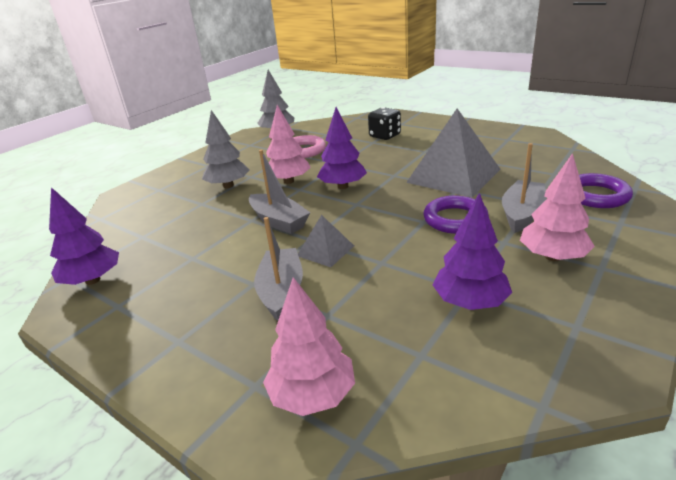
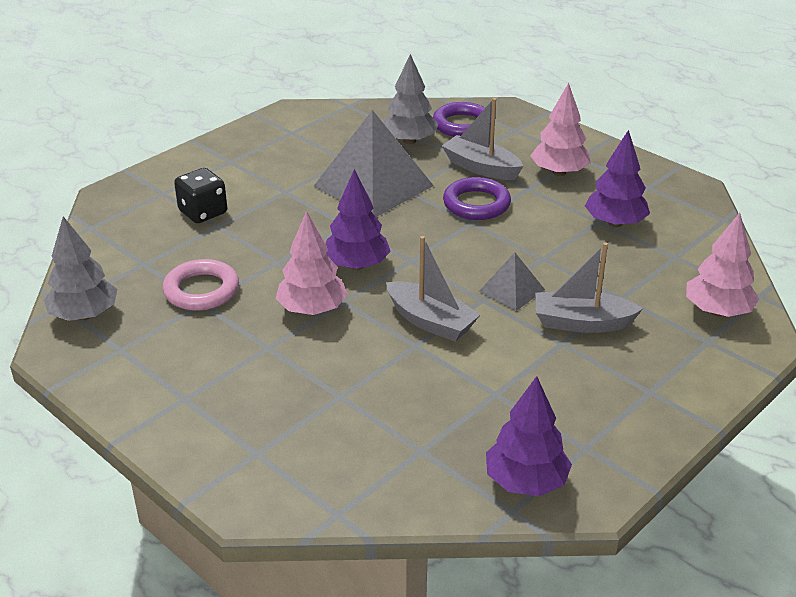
camera: 85 degrees left, 5 degrees up
grey tree [202,110,249,188] -> grey tree moved to [383,54,438,144]
grey boat [249,150,310,234] -> grey boat turned 75 degrees clockwise [386,236,481,341]

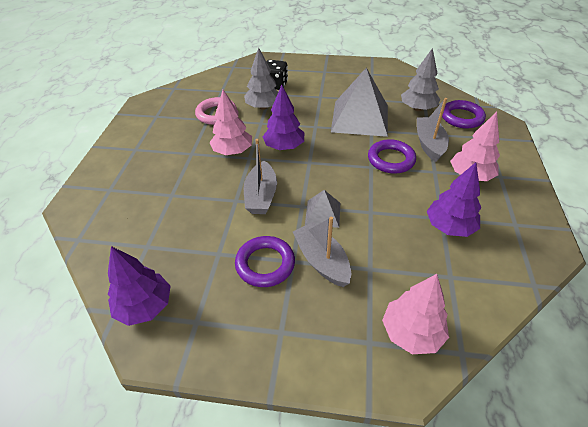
camera: 55 degrees right, 10 degrees up
grey tree [44,216,117,321] -> grey tree moved to [244,48,278,110]
none -> purple ring [235,236,295,287]

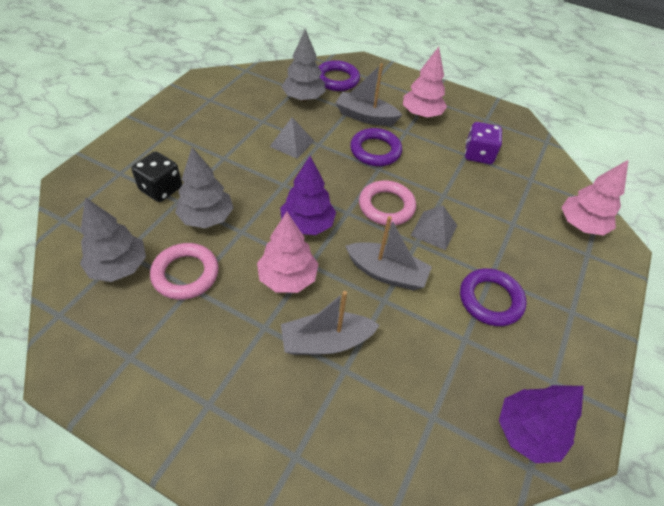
camera: 75 degrees left, 5 degrees up
grey boat [293,216,351,287] -> grey boat moved to [281,291,380,355]
grey pyramid [331,68,388,137] -> grey pyramid [269,117,314,159], size x0.49
purple tree [427,162,481,237] -> purple dice [465,122,502,164]
none -> grey tree [80,197,146,282]
none -> pink ring [359,181,416,226]

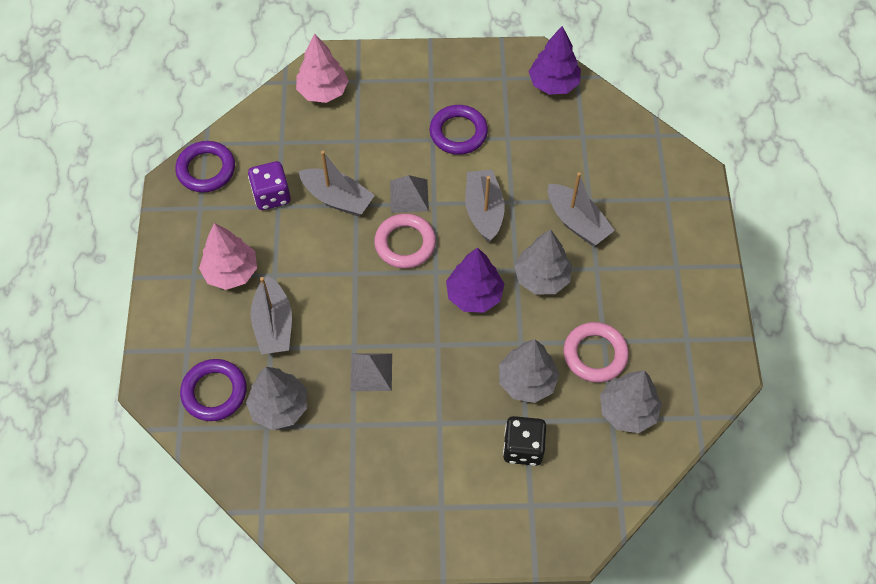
camera: 115 degrees left, 10 degrees up
pink tree [257,212,318,293] -> grey tree [514,229,572,295]
purple ring [350,128,402,166] -> purple ring moved to [175,141,235,192]
none -> grey boat [298,151,375,216]

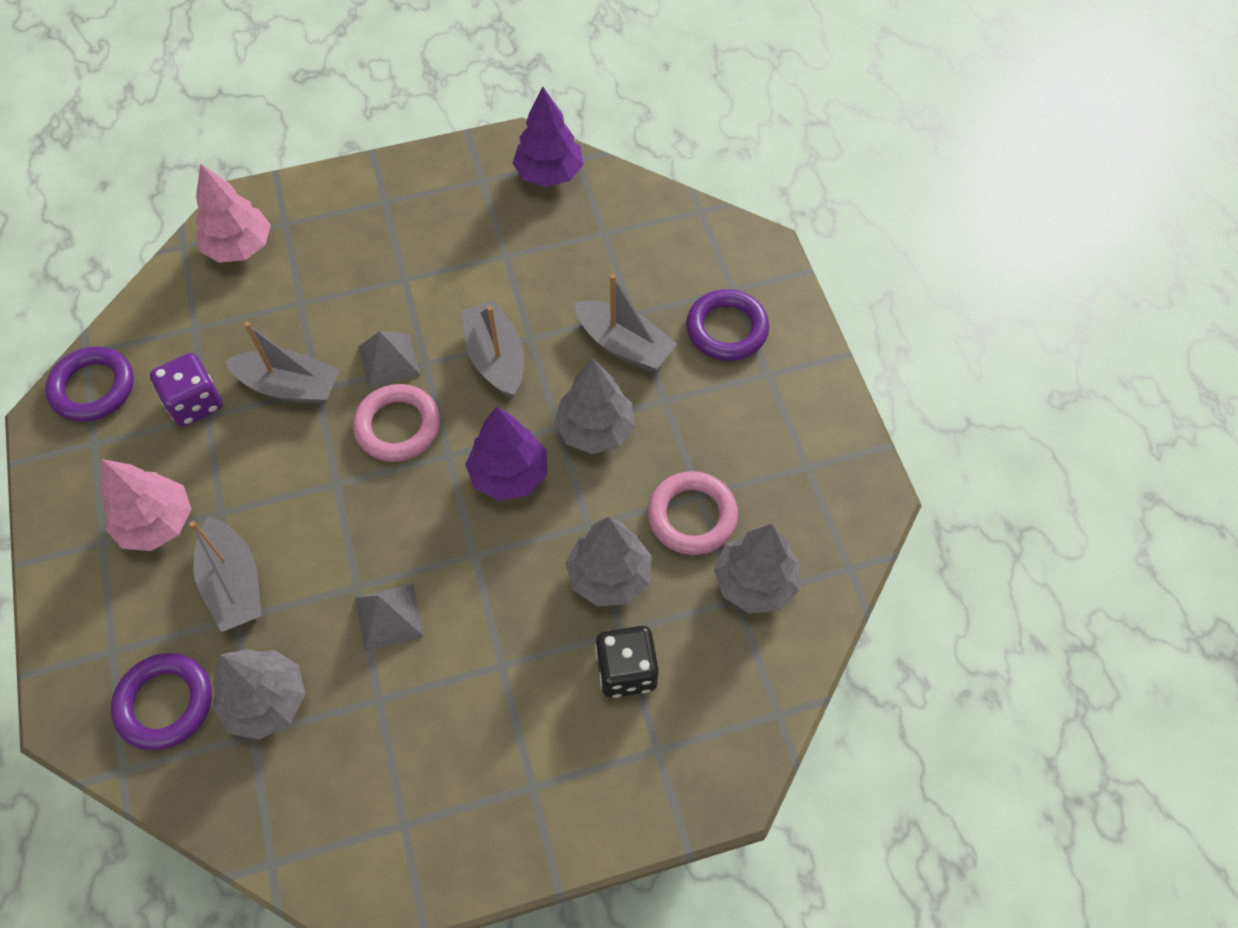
camera: 15 degrees left, 0 degrees up
purple ring [429,105,488,155] -> purple ring moved to [686,289,769,361]

